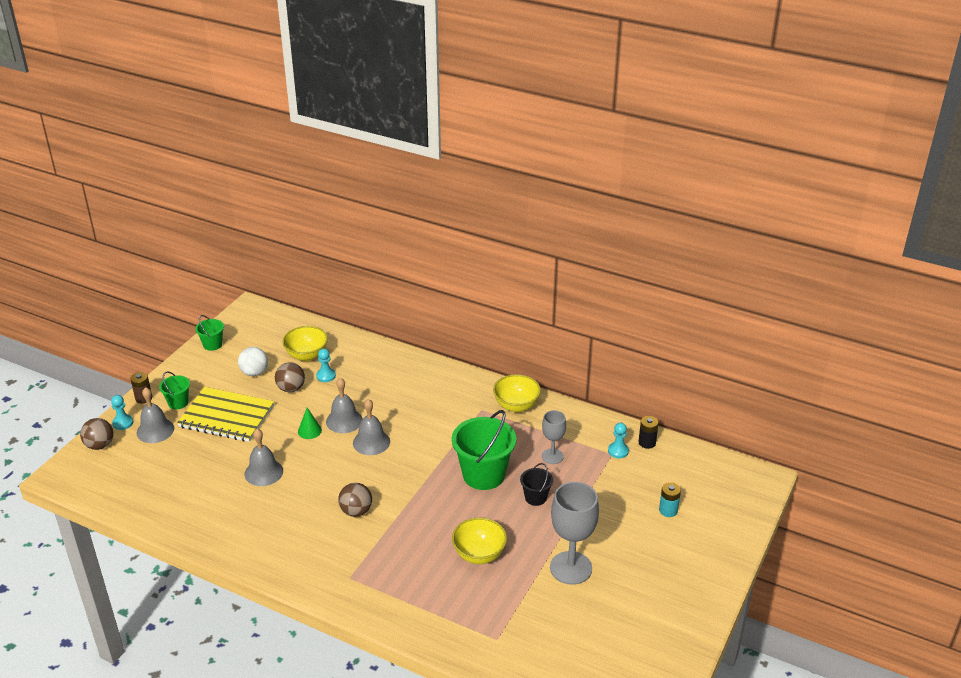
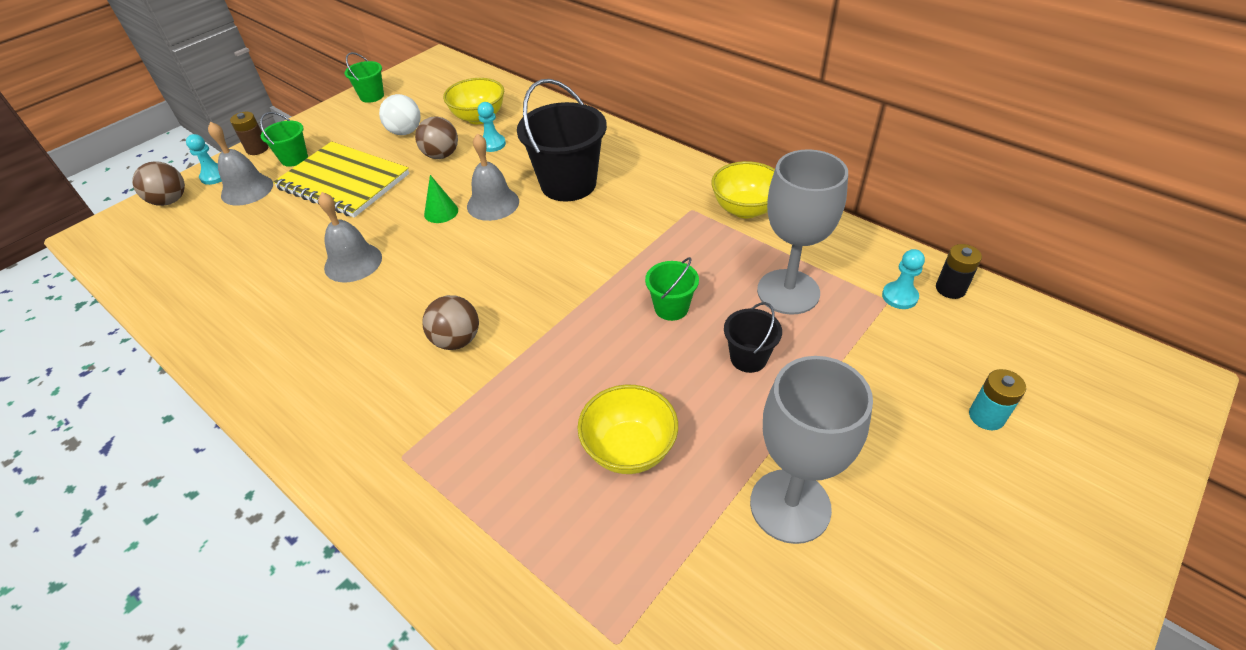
camera: 15 degrees right, 10 degrees up
grey bell [353,399,390,455] -> none
green bucket [452,410,516,490] -> green bucket [645,257,699,321], size x0.51
grey goblet [542,410,566,464] -> grey goblet [757,149,848,315], size x1.74
none -> black bucket [517,79,607,201]

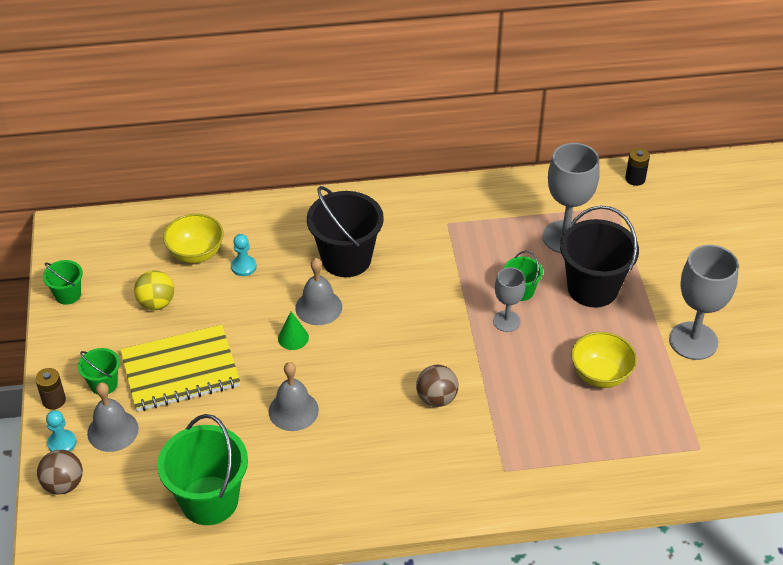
camera: 50 degrees left, 0 degrees up
white ball [379,94,421,135] -> yellow ball [134,270,174,310]
brown ball [415,116,458,159] -> none
yellow bowl [711,161,775,218] -> none
black bucket [724,302,782,373] -> black bucket [560,206,639,308], size x1.97
turquoise pawn [882,249,925,309] -> none
turquoise battery [969,369,1026,430] -> none
none -> green bucket [157,414,248,525]
none -> grey goblet [493,267,525,332]

